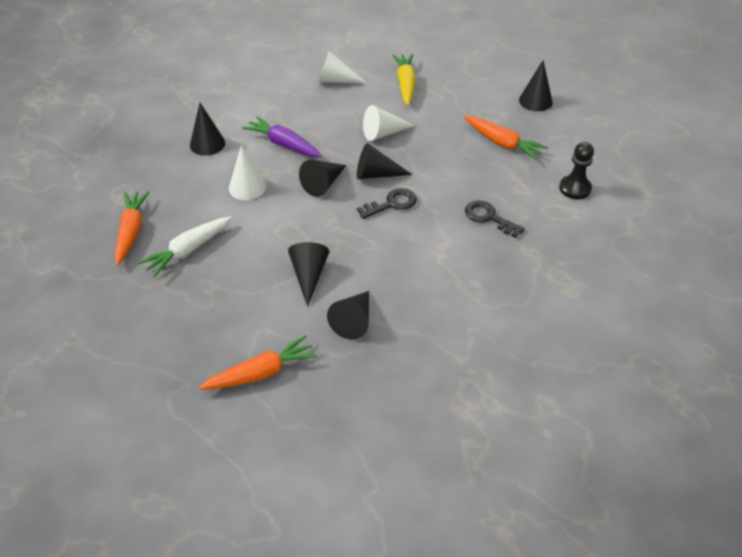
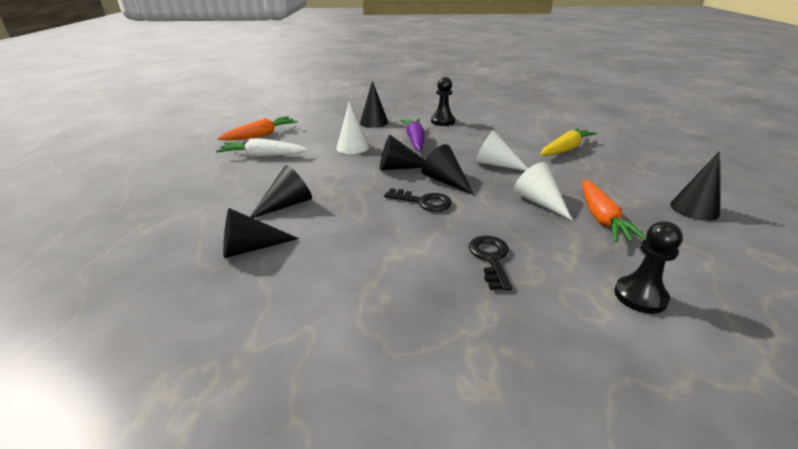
camera: 50 degrees right, 15 degrees down
orange carrot [199,335,318,390] -> none
white cone [318,51,368,84] -> white cone moved to [514,162,572,220]
none -> black pawn [431,77,455,126]

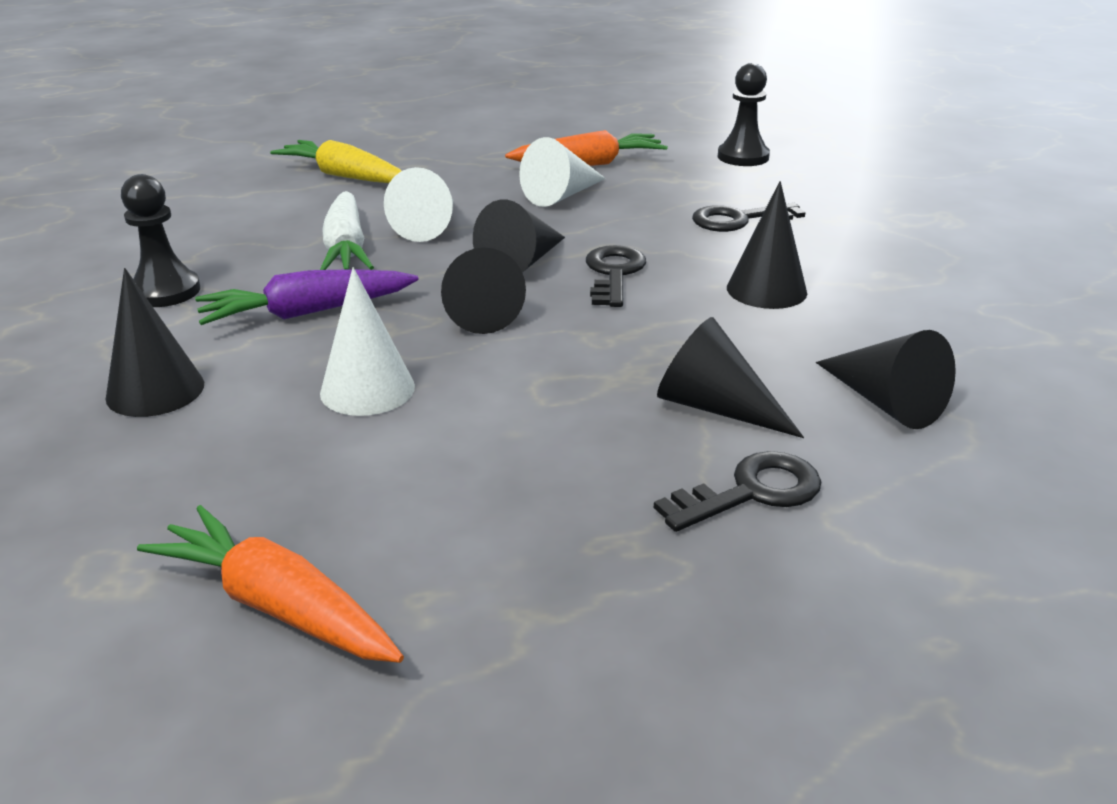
camera: 105 degrees left, 0 degrees up
white carrot [216,138,308,157] -> white carrot moved to [320,191,374,270]
black cone [670,152,720,221] -> black cone moved to [727,181,807,309]
none -> black key [654,451,821,532]

